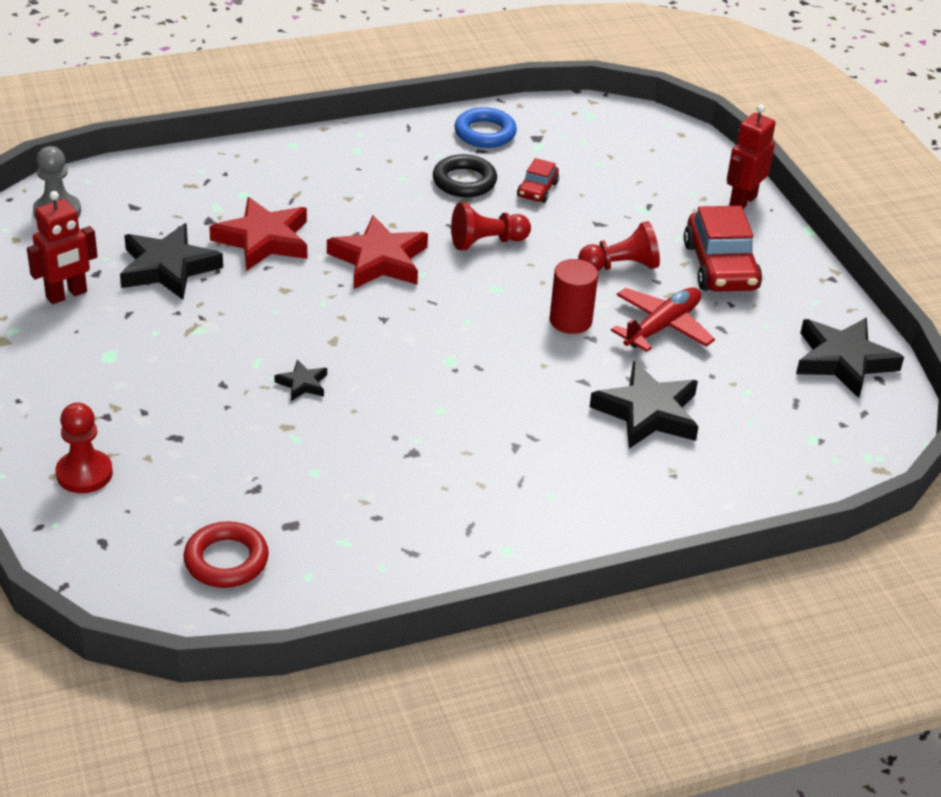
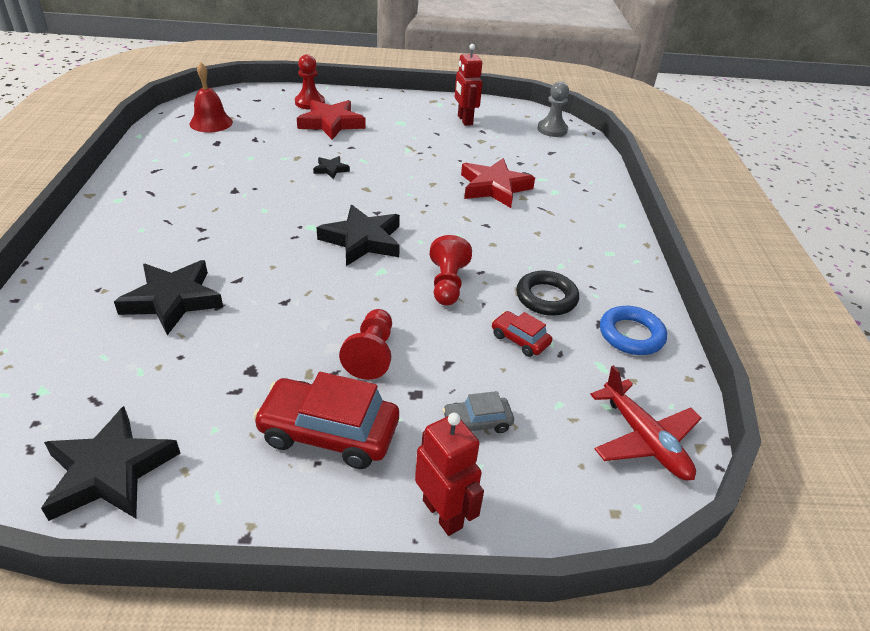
camera: 110 degrees right, 0 degrees up
black star [120,223,223,300] -> black star moved to [316,205,400,266]
red ring [183,521,269,588] -> red bell [189,62,233,132]
red star [327,215,428,289] -> red star moved to [297,100,366,140]
red cylinder [549,259,598,334] -> none
red plane [611,288,715,352] -> red plane moved to [590,365,701,480]
none -> grey car [443,391,514,433]

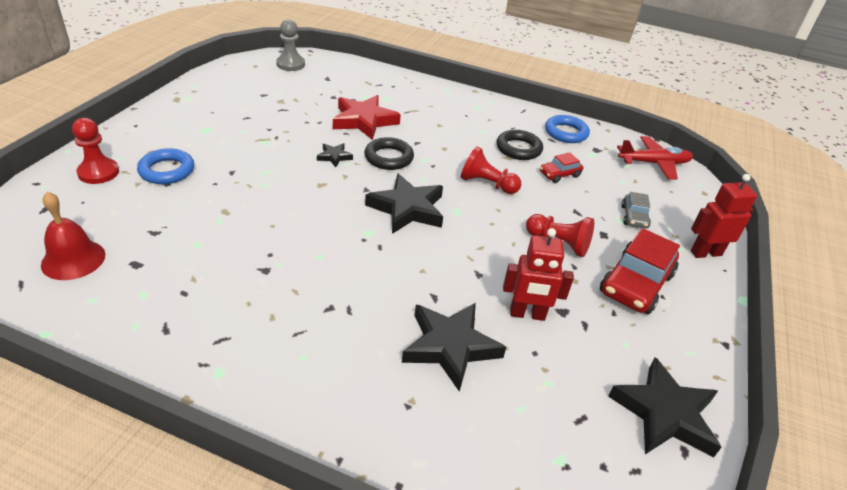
camera: 70 degrees left, 0 degrees up
red star [297,100,366,140] -> blue ring [137,148,194,184]
black star [313,156,350,179] -> black star moved to [317,143,353,167]
red robot [455,44,482,126] -> red robot moved to [503,228,574,321]
none -> black ring [365,137,414,170]

